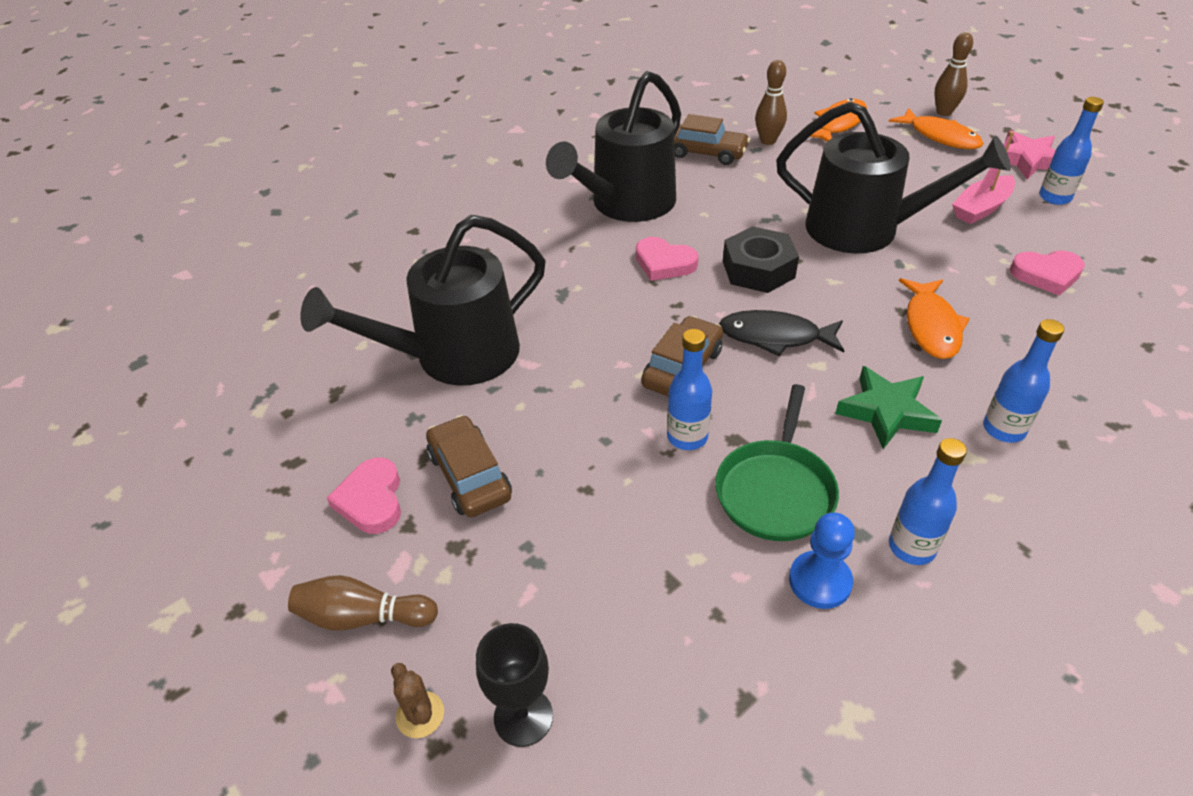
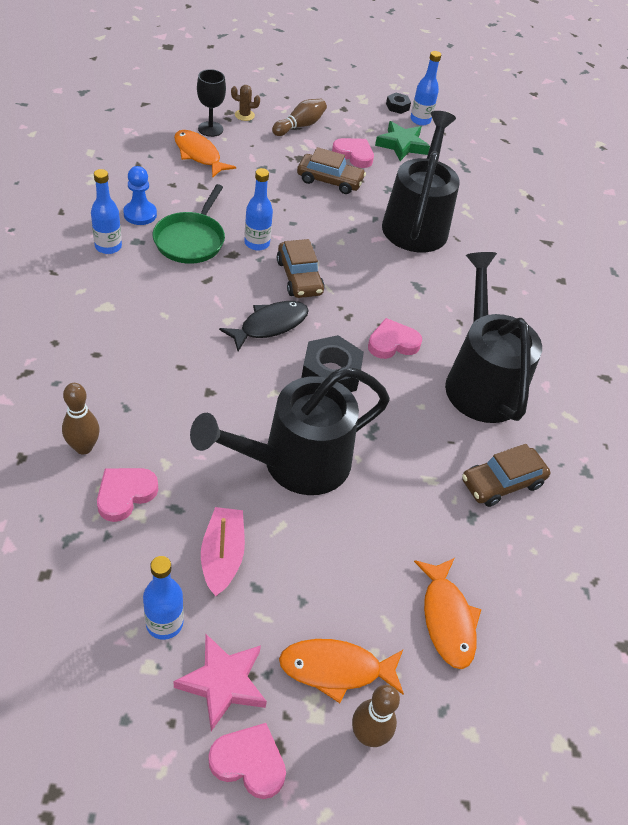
camera: 125 degrees right, 5 degrees up
green pan [715,384,839,541] -> green pan turned 135 degrees counterclockwise [153,184,225,264]
brown bowling pin [755,60,787,145] -> brown bowling pin moved to [62,383,100,454]
green star [835,366,942,449] -> green star moved to [375,121,430,161]
orange fish [899,278,970,359] -> orange fish moved to [174,130,236,178]
blue bottle [983,319,1064,443] -> blue bottle moved to [410,51,441,126]
none -> pink heart [208,723,286,799]
none -> black nut [386,93,411,114]

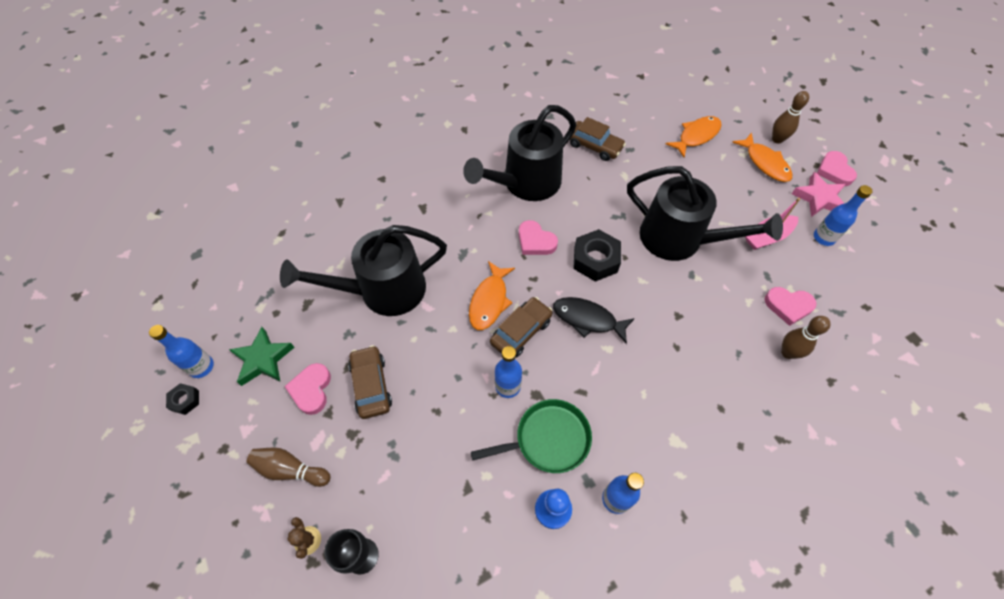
camera: 115 degrees left, 10 degrees up
orange fish [174,130,236,178] -> orange fish moved to [469,261,515,330]

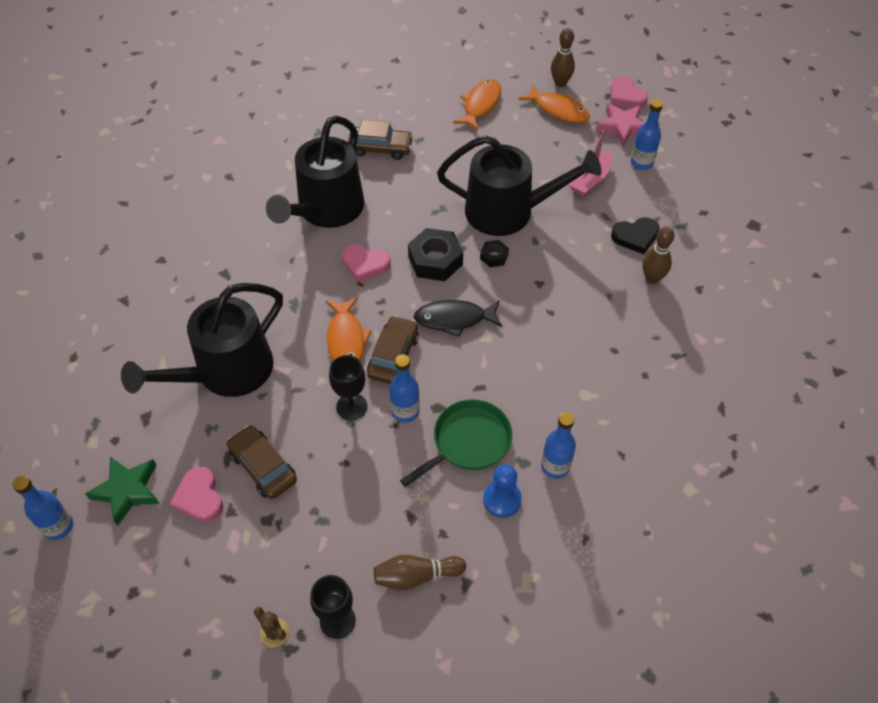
camera: 25 degrees left, 5 degrees down
black nut [166,383,199,415] -> black nut moved to [480,240,509,267]
brown bowling pin [247,447,331,487] -> brown bowling pin moved to [374,555,466,590]
pink heart [764,287,817,326] -> black heart [611,217,660,254]
none -> black goblet [329,355,367,421]

